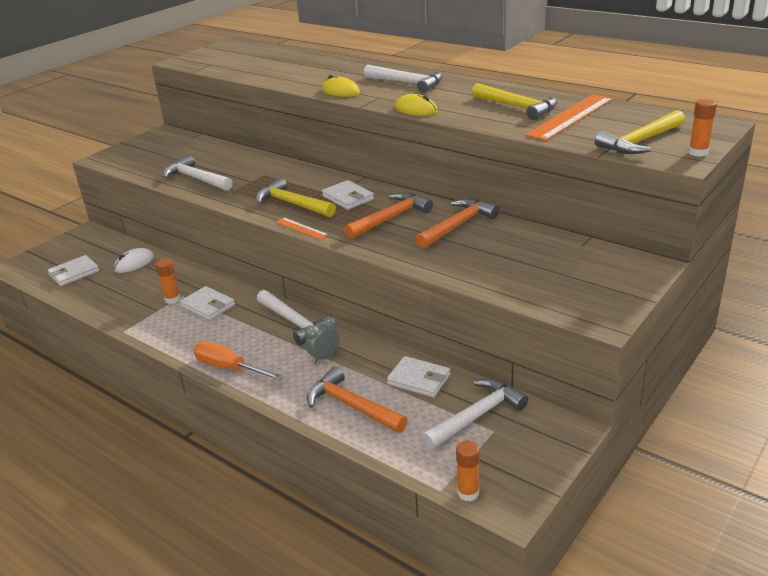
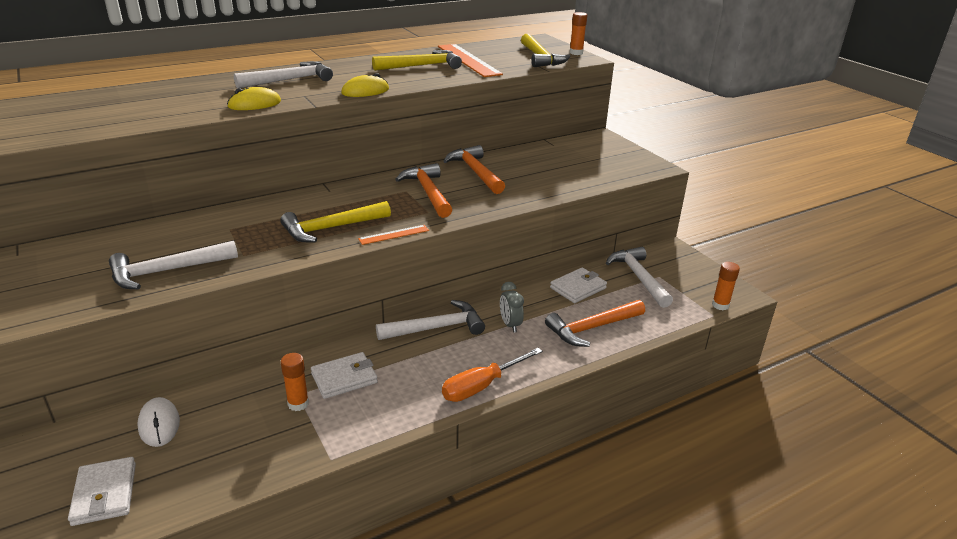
camera: 70 degrees left, 0 degrees up
white wallet [322,180,374,210] -> none

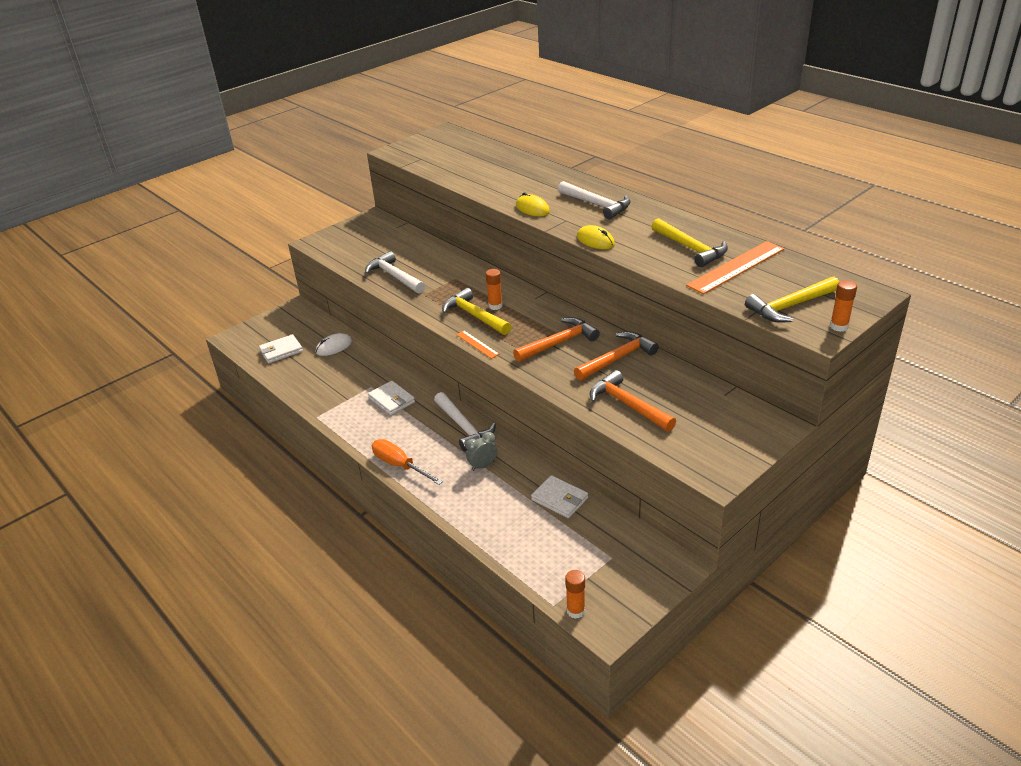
camera: 80 degrees right, 5 degrees up
orange glue stick [281,353,309,411] -> orange glue stick moved to [486,269,502,310]
orange hammer [545,300,645,347] -> orange hammer moved to [590,370,676,432]
white hammer [606,247,673,308] -> none

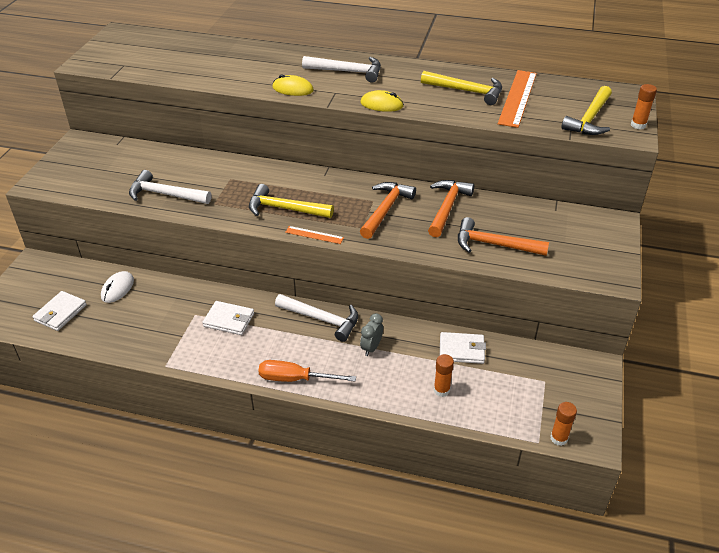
camera: 35 degrees left, 5 degrees up
orange glue stick [486,269,502,310] -> orange glue stick moved to [434,354,454,397]

